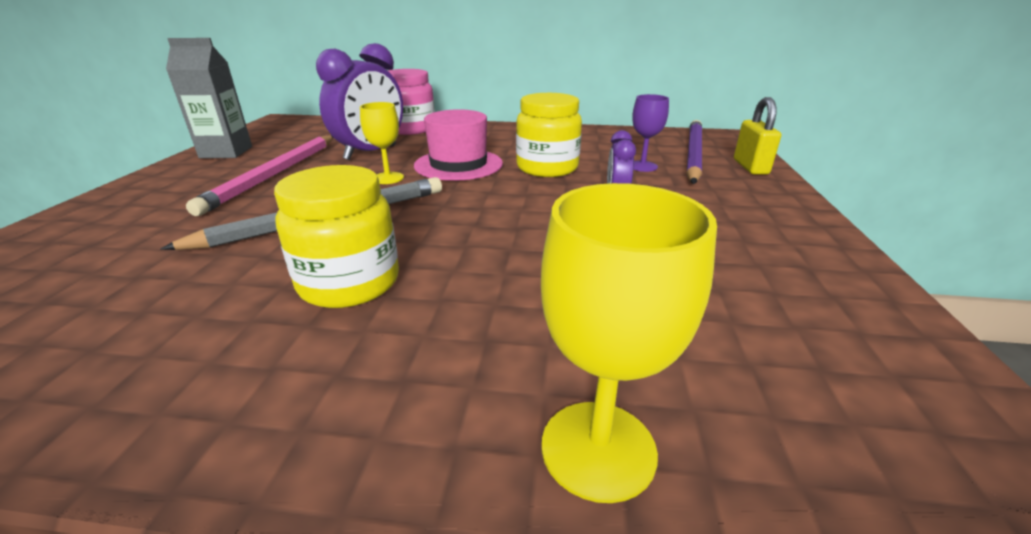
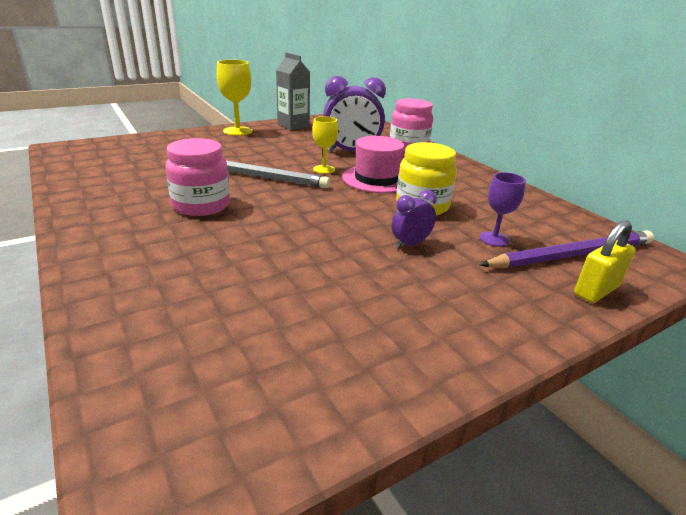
camera: 50 degrees right, 0 degrees up
pink pencil [186,135,333,216] -> none
yellow jar [274,165,399,308] -> pink jar [165,138,230,216]
yellow goblet [541,183,717,503] -> yellow goblet moved to [217,60,252,136]

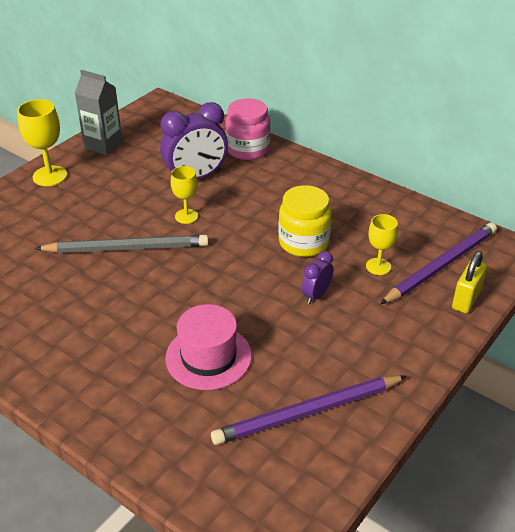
camera: 20 degrees left, 10 degrees up
pink jar [165,138,230,216] -> none
pink hat [342,136,404,193] -> pink hat moved to [165,304,252,390]
purple goblet [480,172,526,247] -> yellow goblet [366,214,398,275]
none -> purple pencil [211,375,407,445]

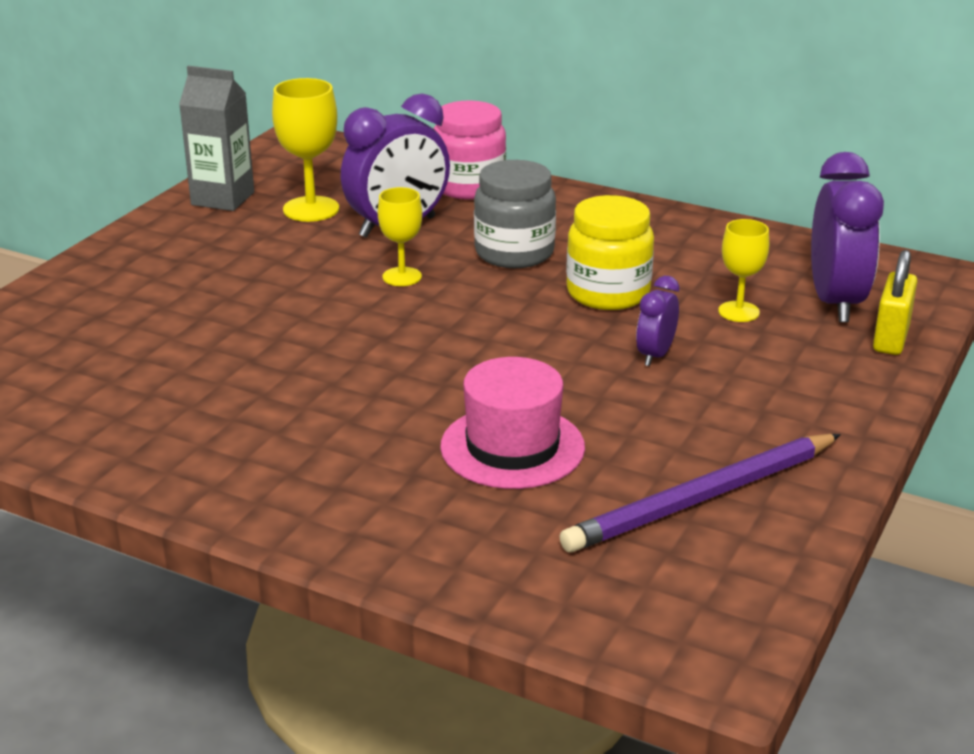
camera: 10 degrees left, 10 degrees down
yellow goblet [17,99,67,186] -> yellow goblet moved to [272,78,339,222]
grey pencil [35,235,209,253] -> none
purple pencil [380,223,497,304] -> purple clock [811,152,884,323]
none -> grey jar [474,160,556,268]

